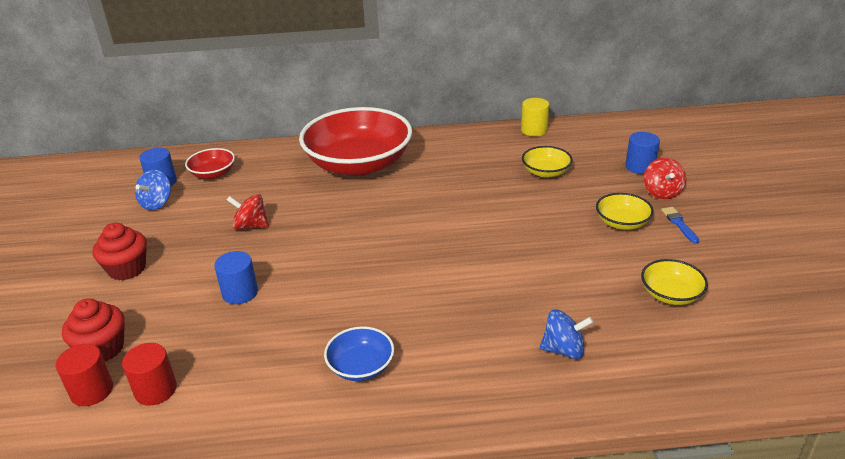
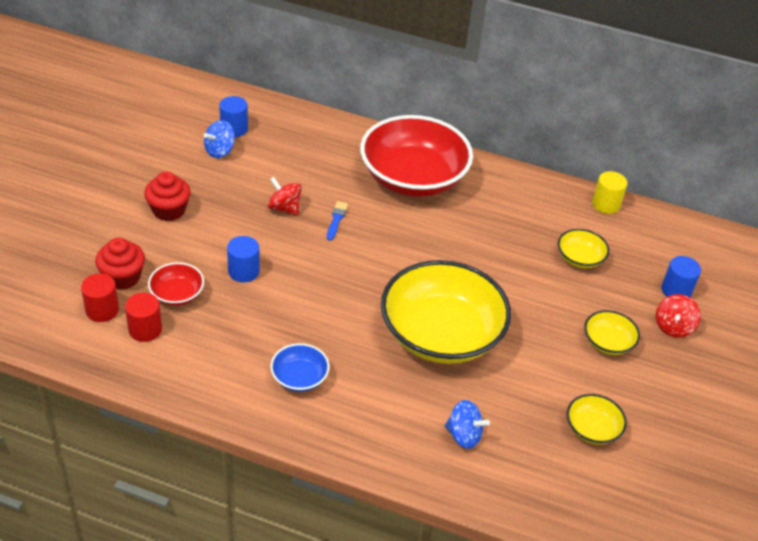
camera: 20 degrees right, 10 degrees up
red bowl [185,148,235,179] -> red bowl moved to [148,262,204,306]
blue brush [661,207,700,244] -> blue brush moved to [327,201,348,241]
none -> yellow bowl [381,260,511,364]

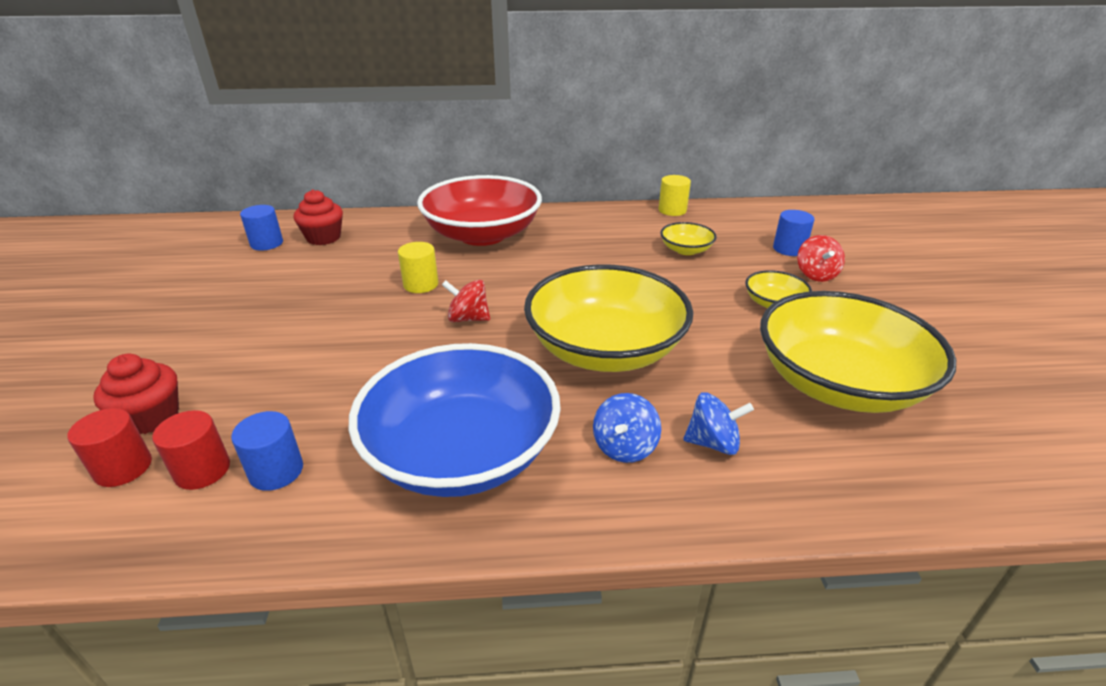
camera: 20 degrees left, 10 degrees down
red cupcake [144,172,191,221] -> red cupcake moved to [294,190,343,245]
red bowl [148,262,204,306] -> none
blue spinning top [204,120,235,158] -> blue spinning top moved to [593,393,661,463]
blue cylinder [227,236,260,282] -> blue cylinder moved to [231,411,303,491]
red spinning top [268,177,302,216] -> red spinning top moved to [442,280,490,322]
blue bowl [270,343,330,392] -> blue bowl [349,343,561,497], size x2.29
blue brush [327,201,348,241] -> yellow cylinder [398,242,439,293]
yellow bowl [567,394,627,445] -> yellow bowl [760,291,956,413], size x2.29

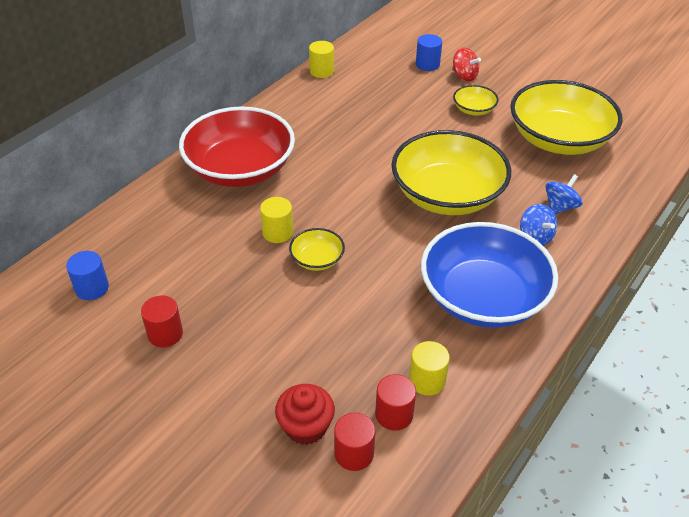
camera: 50 degrees left, 10 degrees up
blue cylinder [231,411,303,491] -> yellow cylinder [409,341,450,396]
red cupcake [294,190,343,245] -> none
red spinning top [442,280,490,322] -> none
yellow bowl [660,222,717,255] -> yellow bowl moved to [289,228,345,271]
none -> red cylinder [141,295,183,347]

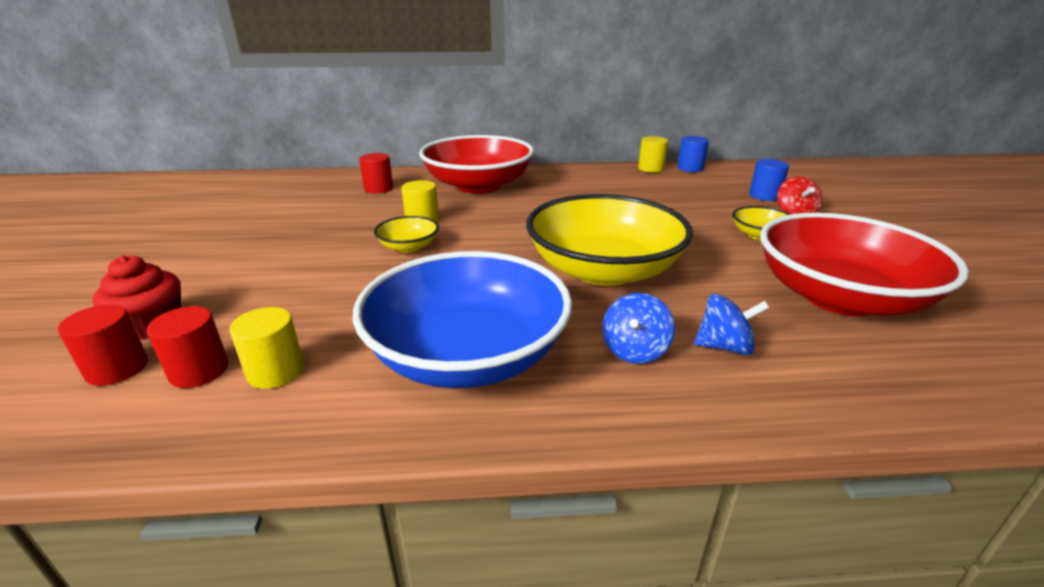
camera: 50 degrees right, 15 degrees down
blue cylinder [66,251,109,300] -> blue cylinder moved to [677,136,709,172]
red cylinder [141,295,183,347] -> red cylinder moved to [359,153,393,194]
yellow bowl [510,80,623,155] -> red bowl [760,213,969,316]

